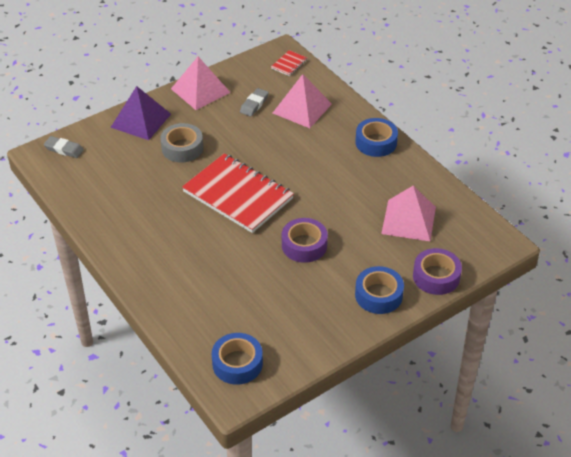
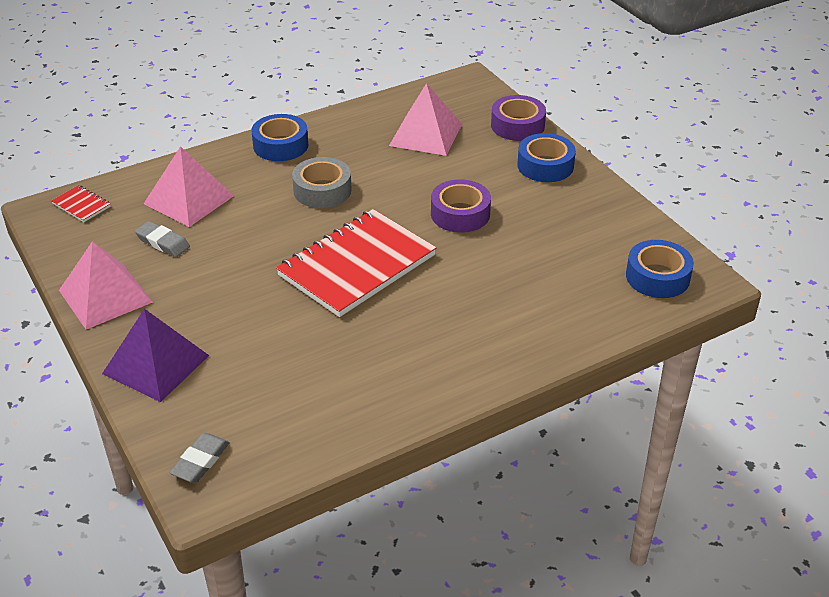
camera: 85 degrees left, 5 degrees down
grey tape [160,123,203,162] -> grey tape moved to [292,157,352,208]

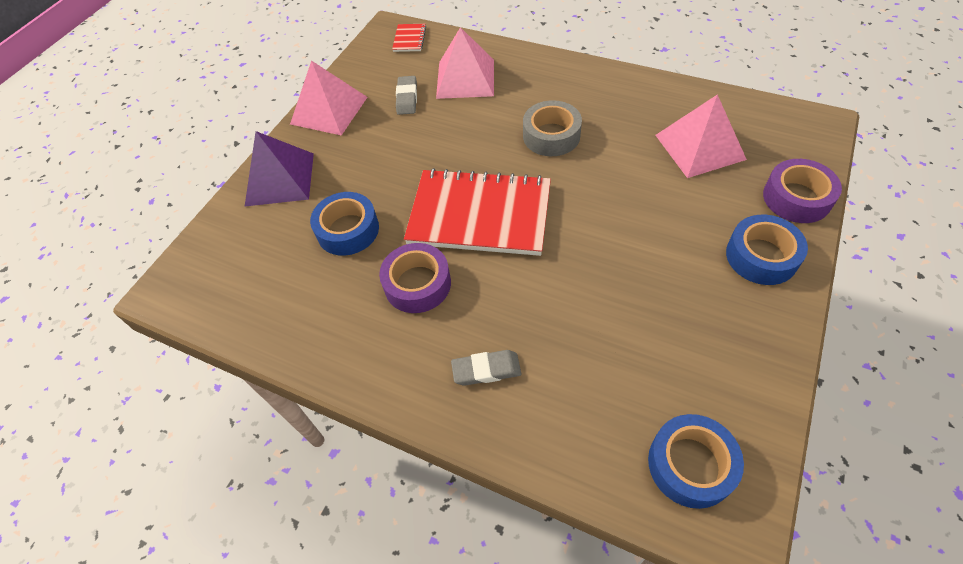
camera: 60 degrees right, 15 degrees up
grey eraser [170,433,230,483] -> grey eraser moved to [451,350,521,386]
blue tape [252,114,308,161] -> blue tape moved to [310,192,379,256]
purple tape [431,179,491,233] -> purple tape moved to [379,243,451,313]

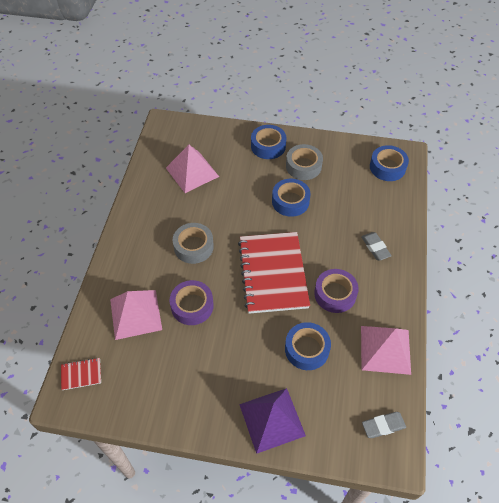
camera: 110 degrees left, 0 degrees up
pink pyramid [290,60,367,136] -> pink pyramid moved to [361,326,411,375]
grey eraser [396,76,417,115] -> grey eraser moved to [362,412,406,438]
purple tape [763,159,842,223] -> purple tape moved to [170,280,214,325]
none -> blue tape [272,179,311,217]
none -> grey tape [286,144,323,180]

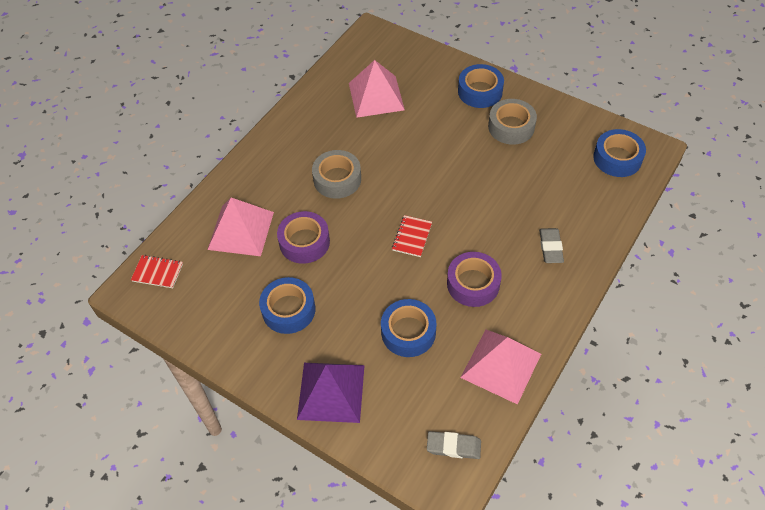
camera: 25 degrees right, 0 degrees up
red notebook [238,232,310,314] -> red notebook [392,215,432,257], size x0.40
blue tape [272,179,311,217] -> blue tape moved to [259,277,315,334]

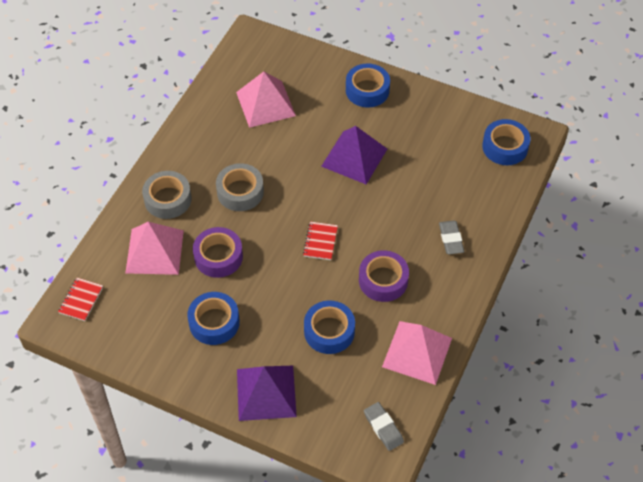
camera: 10 degrees left, 0 degrees up
red notebook [131,255,183,288] -> red notebook turned 75 degrees counterclockwise [58,278,103,321]
grey eraser [427,431,481,459] -> grey eraser turned 60 degrees clockwise [364,402,404,451]
grey tape [488,99,537,145] -> grey tape moved to [142,171,192,219]
none -> purple pyramid [321,126,387,184]

